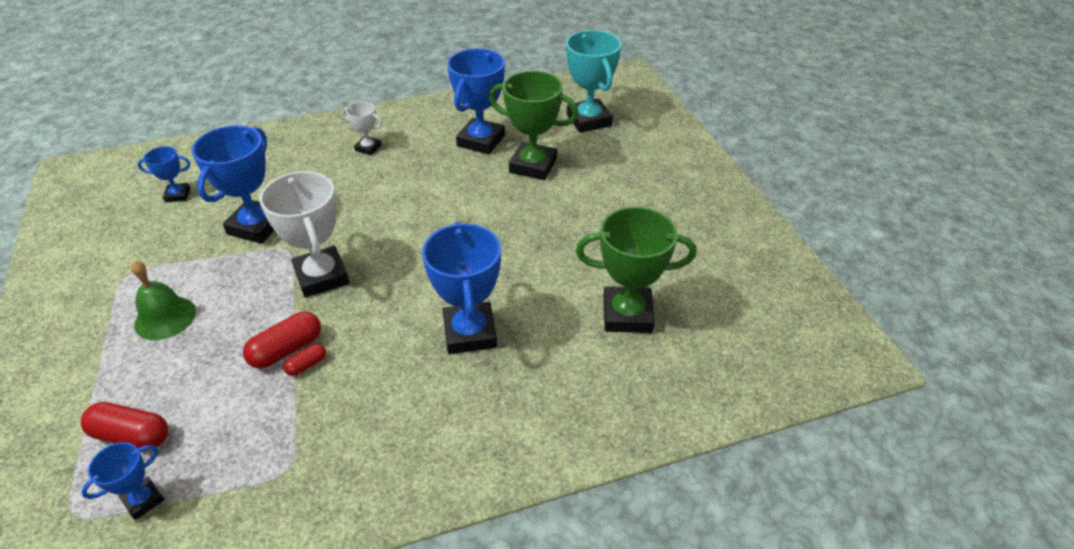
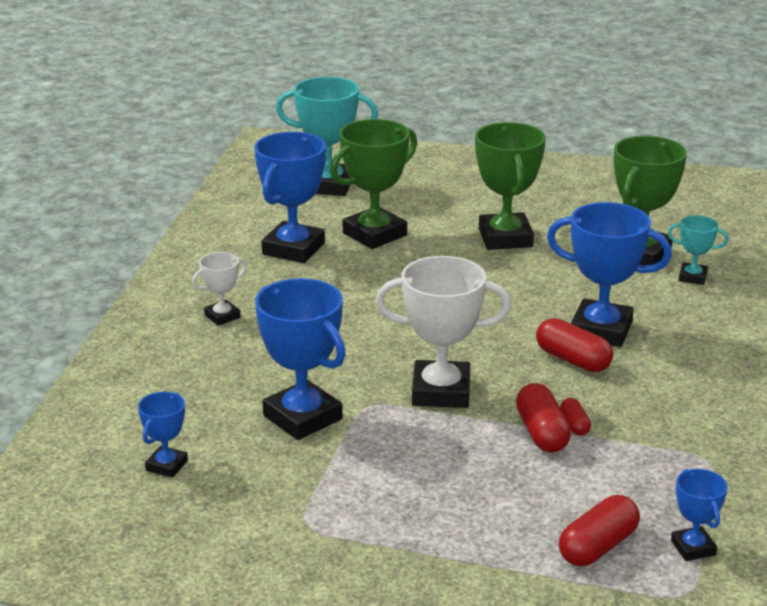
camera: 60 degrees left, 15 degrees down
green bell [131,261,196,340] -> none
blue trophy [447,48,505,154] -> blue trophy turned 60 degrees clockwise [254,132,326,263]
none -> green trophy [475,122,546,250]
none -> red capsule [536,318,613,372]
none -> turquoise trophy [668,215,728,285]

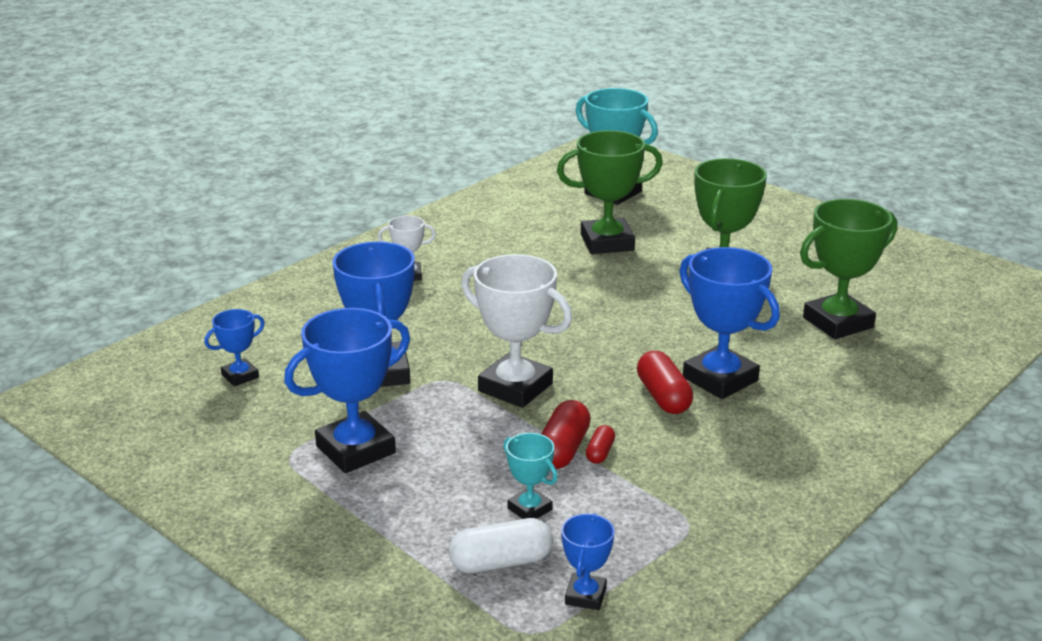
camera: 30 degrees right, 0 degrees up
blue trophy [254,132,326,263] -> blue trophy moved to [284,308,410,473]
red capsule [559,495,640,566] -> white capsule [449,518,553,573]
turquoise trophy [668,215,728,285] -> turquoise trophy moved to [503,433,558,519]

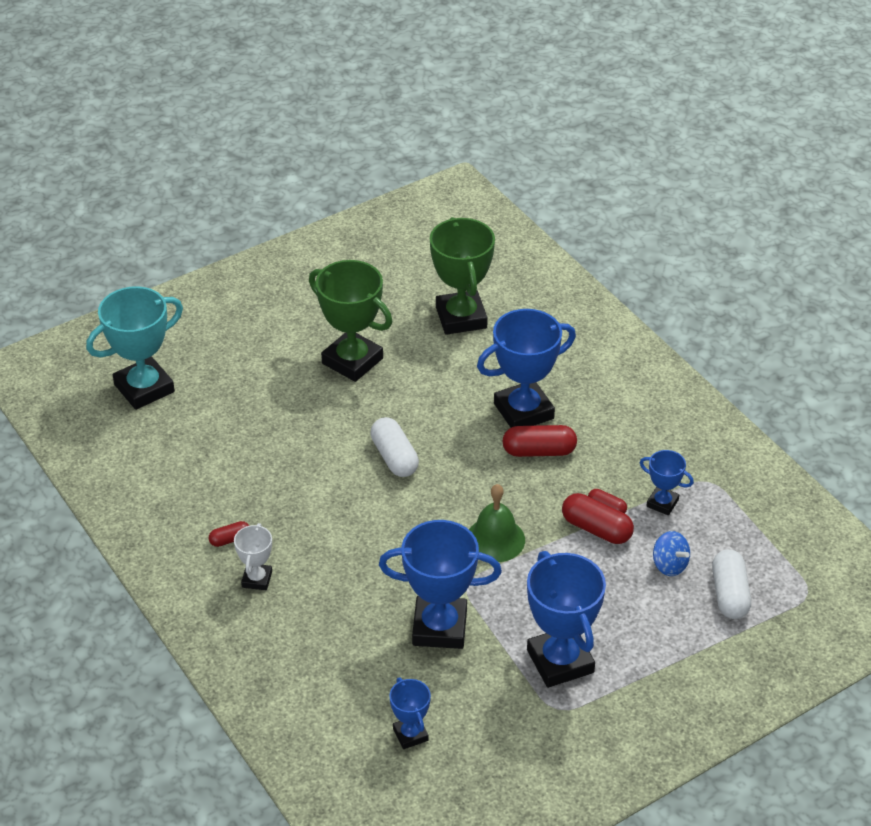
camera: 75 degrees left, 15 degrees up
white trophy [461,254,572,408] -> green bell [469,484,525,562]
turquoise trophy [503,433,558,519] -> blue spinning top [653,531,690,576]
green trophy [557,130,663,254] -> none
blue trophy [561,513,614,610] -> blue trophy moved to [640,450,694,515]
none -> red capsule [208,521,249,547]
none -> white capsule [370,417,419,477]

